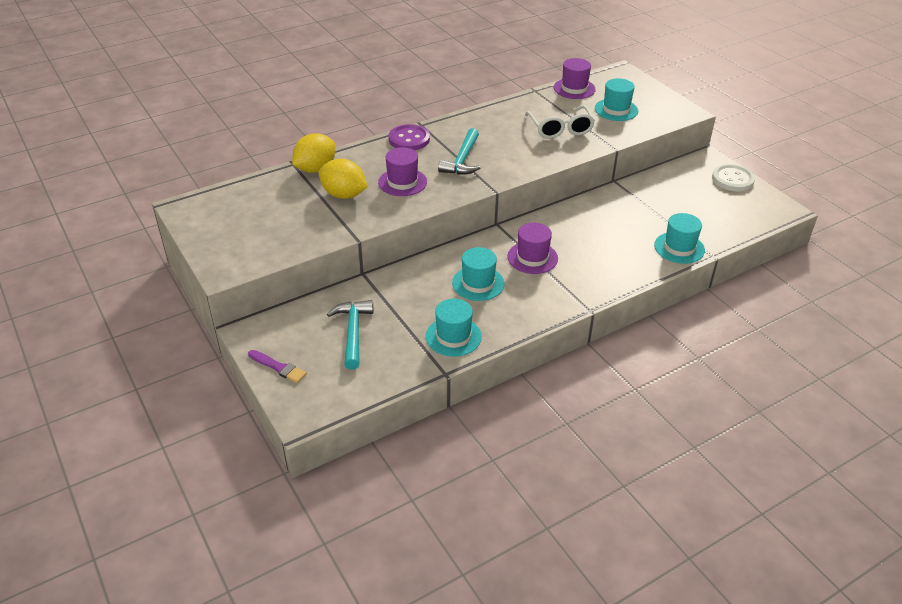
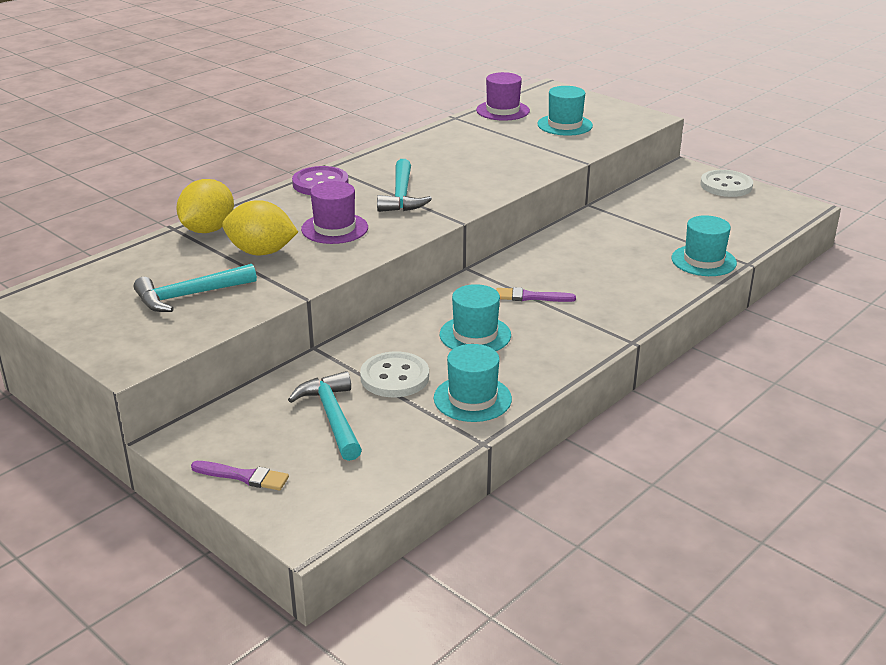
camera: 15 degrees left, 10 degrees down
purple hat [507,223,558,274] -> purple brush [496,287,576,302]
white glasses [525,105,595,139] -> none
none -> turquoise hammer [134,264,257,312]
none -> white button [360,352,429,397]

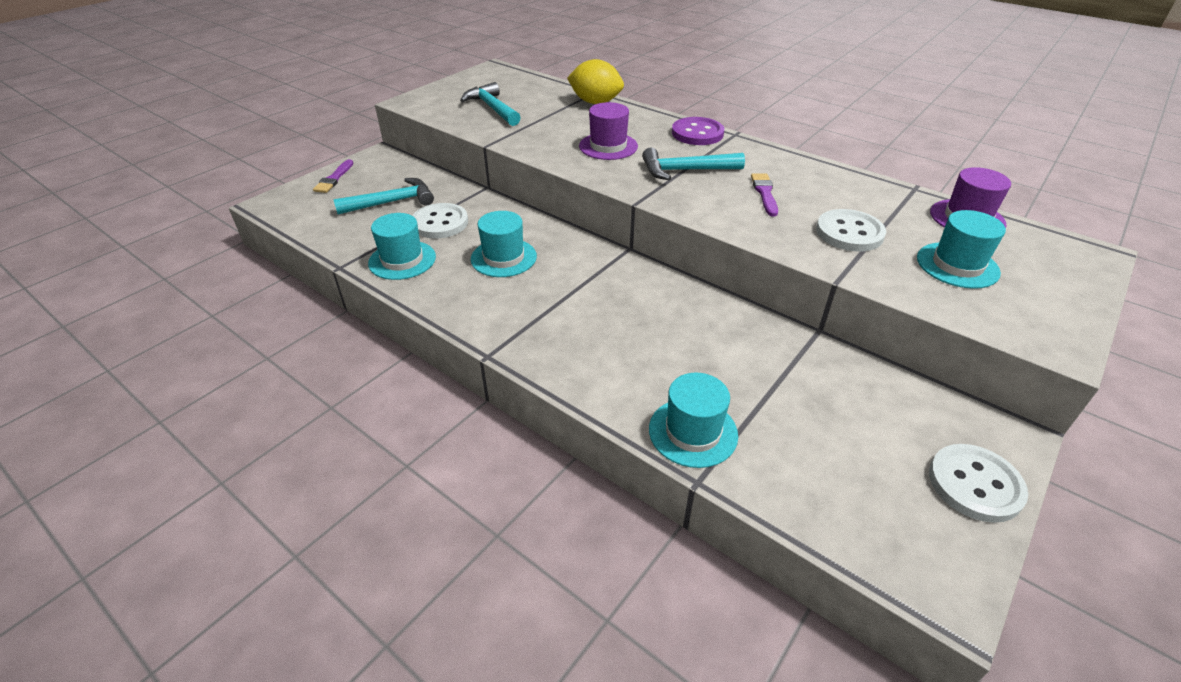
camera: 85 degrees right, 10 degrees up
yellow lemon [222,200,298,255] -> none
purple brush [496,287,576,302] -> purple brush moved to [751,174,778,216]
none -> white button [816,209,886,251]

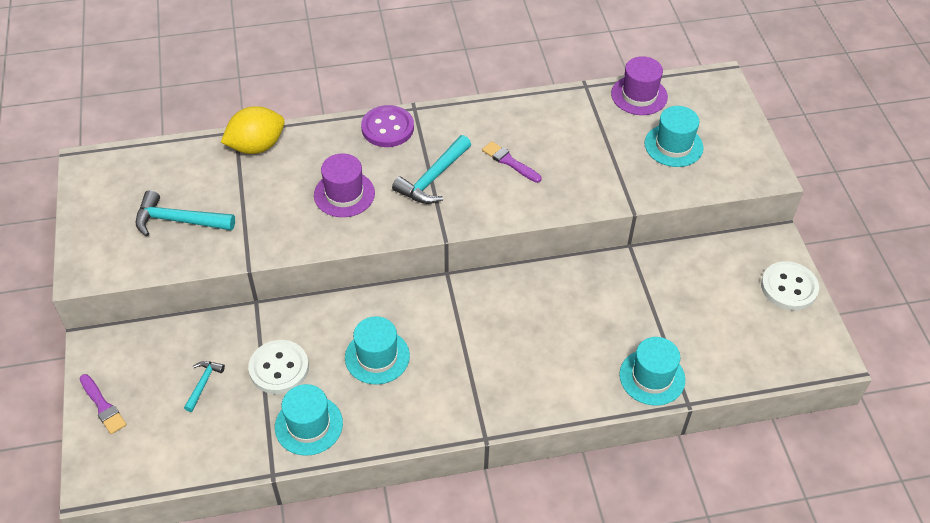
camera: 50 degrees left, 10 degrees up
turquoise hammer [333,178,434,215] -> turquoise hammer [184,361,225,412], size x0.55
white button [816,209,886,251] -> none

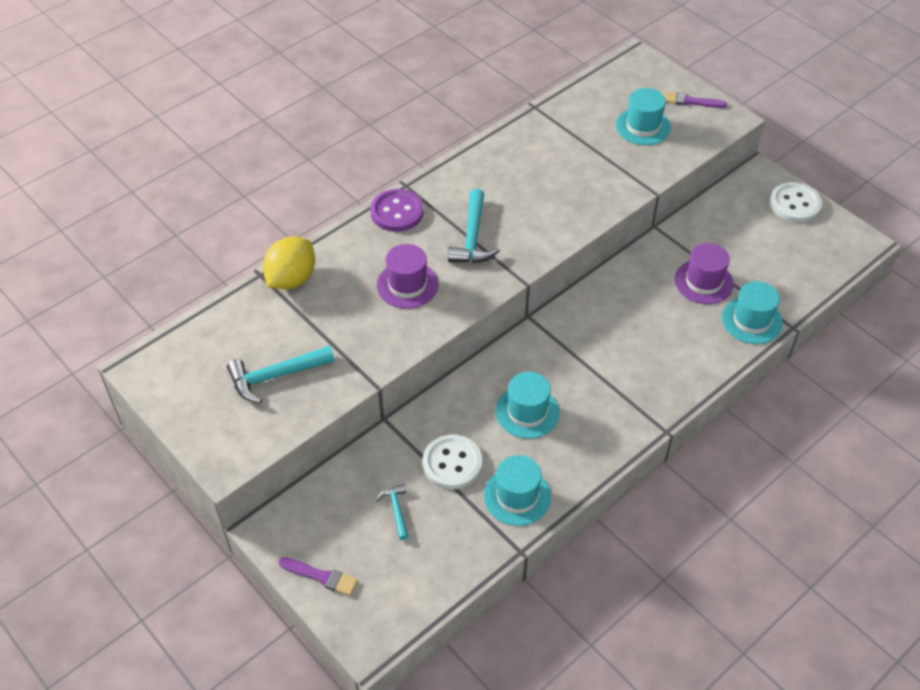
camera: 30 degrees left, 0 degrees up
purple brush [482,141,541,183] -> purple brush moved to [664,92,727,108]
purple hat [611,56,668,115] -> purple hat moved to [675,243,734,304]

